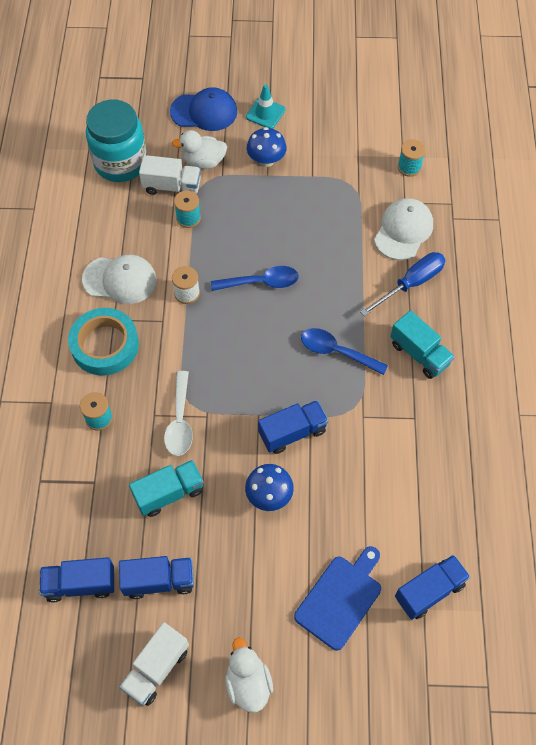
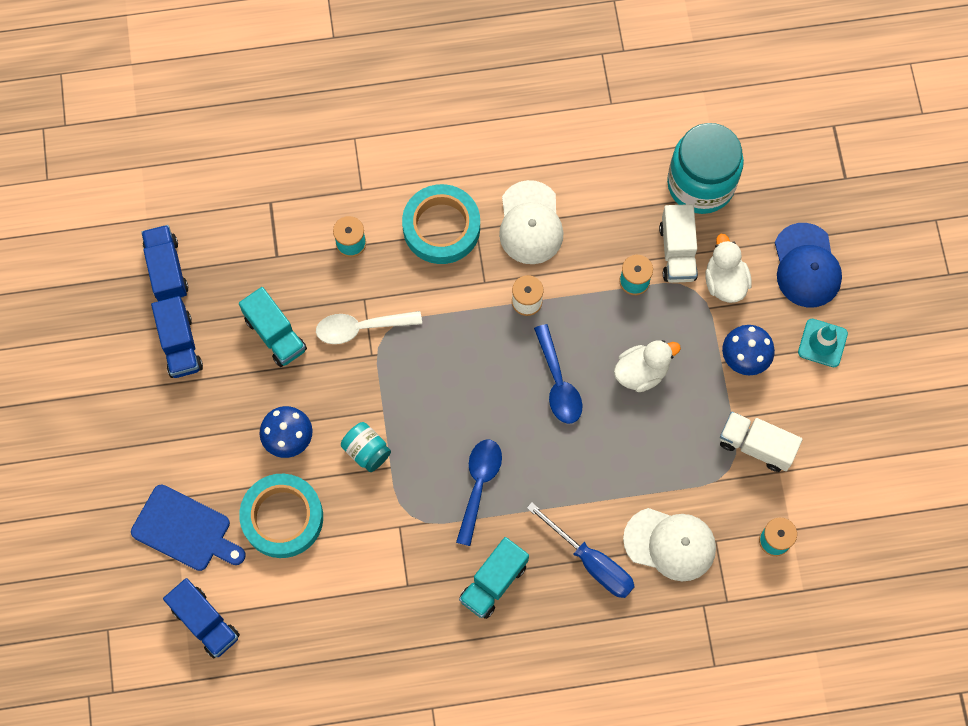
camera: 80 degrees right, 10 degrees up
white truck [119,622,189,706] -> white truck moved to [720,412,802,472]
white duck [225,637,273,713] -> white duck moved to [614,340,681,392]
blue truck [258,400,328,454] -> turquoise jar [341,422,391,472]
none -> turquoise tape [239,474,323,558]

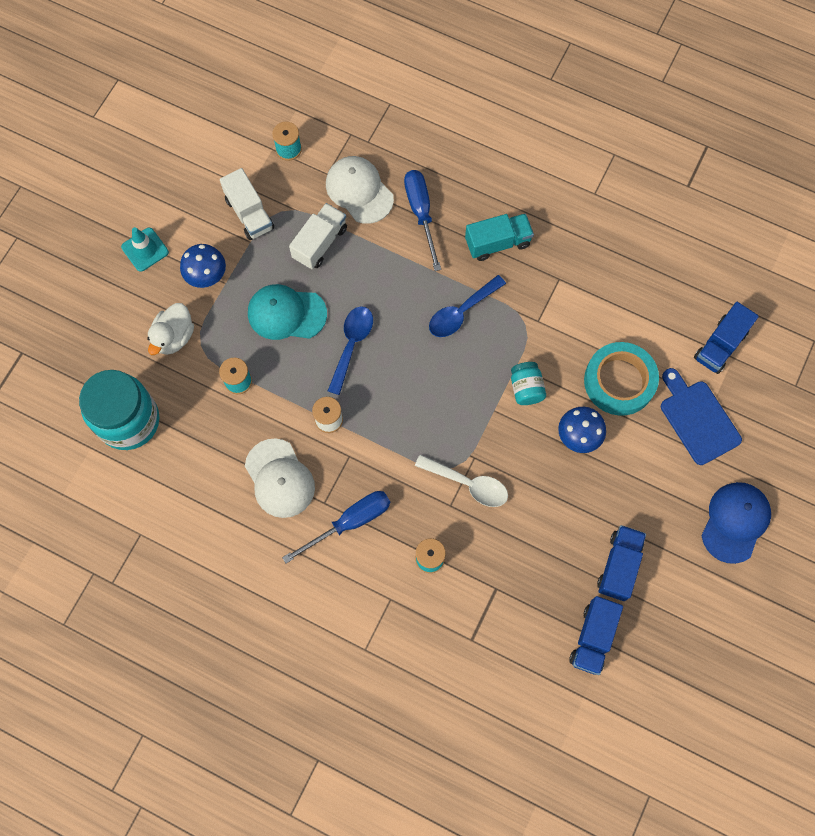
camera: 145 degrees left, 0 degrees up
blue truck [163,578,240,658] -> blue truck turned 135 degrees counterclockwise [694,302,759,374]
turquoise truck [239,287,307,367] -> none
turquoise tape [402,184,480,264] -> blue screwdriver [282,491,390,563]
white cap [499,180,564,264] -> white cap turned 120 degrees clockwise [245,439,315,518]
white duck [614,340,681,392] -> turquoise cap [248,284,327,340]
white truck [659,204,698,283] -> white truck moved to [289,203,347,269]
blue cap [775,223,842,308] -> blue cap moved to [701,482,771,564]

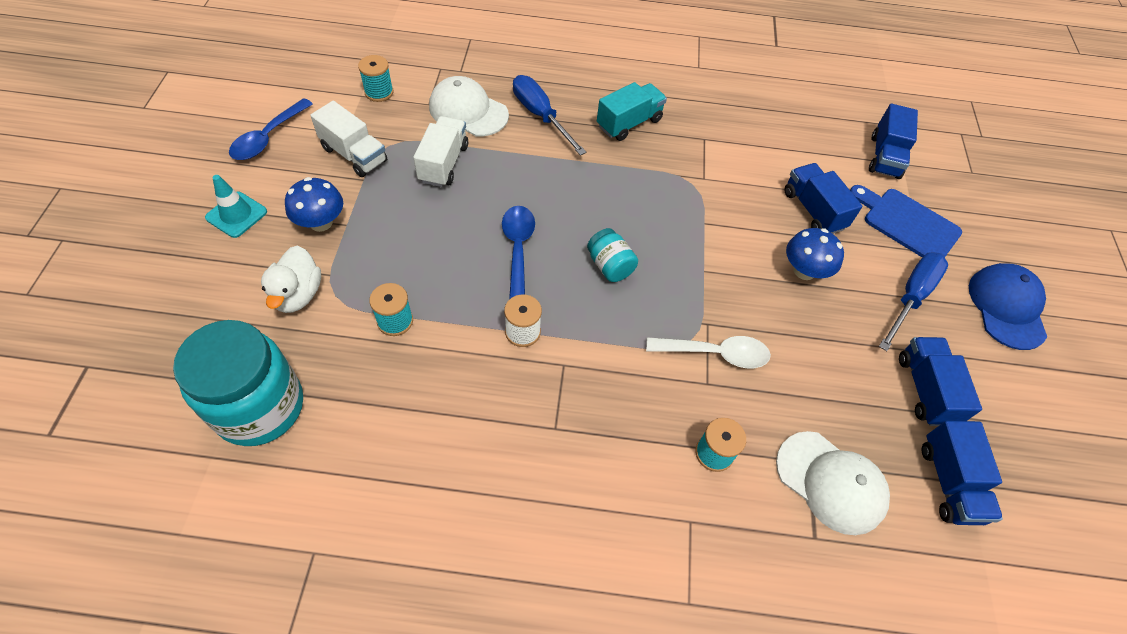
camera: 25 degrees left, 15 degrees down
white cap [245,439,315,518] -> white cap moved to [776,431,890,535]
turquoise cap [248,284,327,340] -> none
blue screwdriver [282,491,390,563] -> blue screwdriver moved to [879,252,948,351]
blue spoon [429,275,506,337] -> blue spoon moved to [229,98,313,160]
turquoise jar [511,362,546,405] -> turquoise jar moved to [587,228,638,282]
turquoise tape [584,342,659,415] -> blue truck [784,163,863,234]

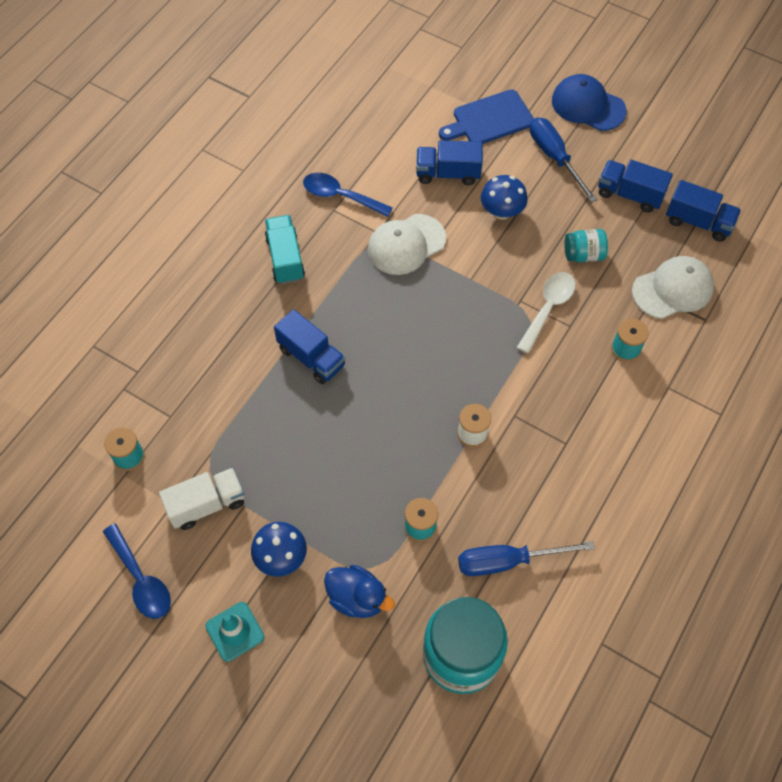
camera: 60 degrees left, 5 degrees up
white duck [261,246,321,313] -> blue duck [324,565,395,618]
white truck [413,116,468,187] -> none
white cap [429,76,509,136] -> white cap moved to [368,214,446,275]
blue spoon [502,206,535,300] -> blue spoon moved to [303,173,393,217]
blue screwdriver [513,75,586,155] -> blue screwdriver moved to [458,541,595,576]
turquoise jar [587,228,638,282] -> turquoise jar moved to [564,229,608,262]
blue truck [869,104,918,179] -> blue truck moved to [274,309,345,384]

